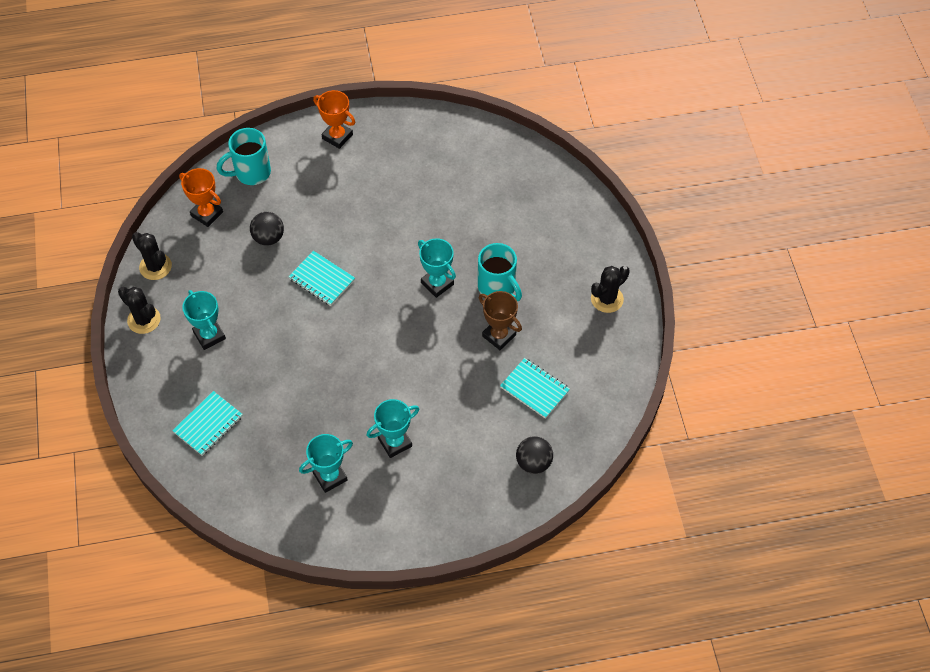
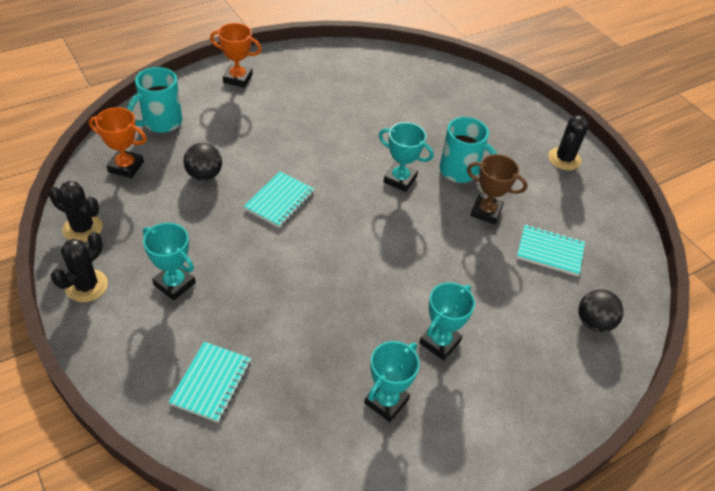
camera: 25 degrees left, 10 degrees down
black cactus [118,287,161,334] -> black cactus turned 75 degrees counterclockwise [51,232,108,302]
turquoise notebook [288,251,355,306] -> turquoise notebook turned 75 degrees counterclockwise [244,172,315,228]

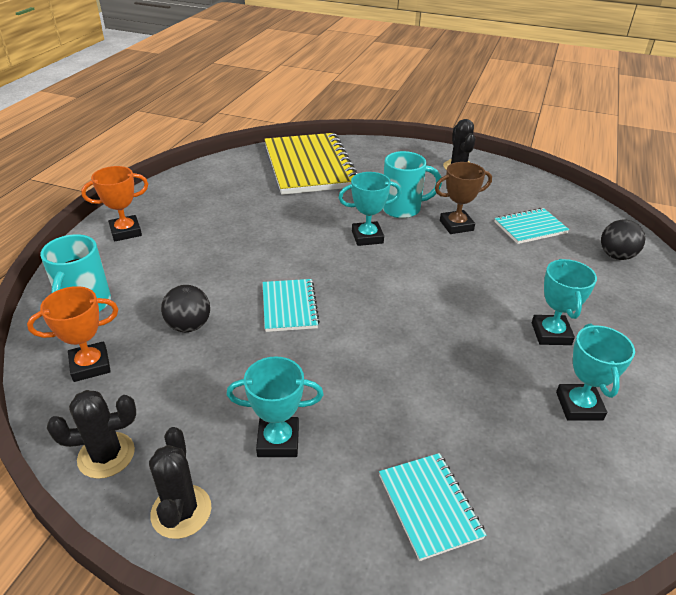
camera: 35 degrees left, 10 degrees down
none -> yellow notebook [264,133,358,195]

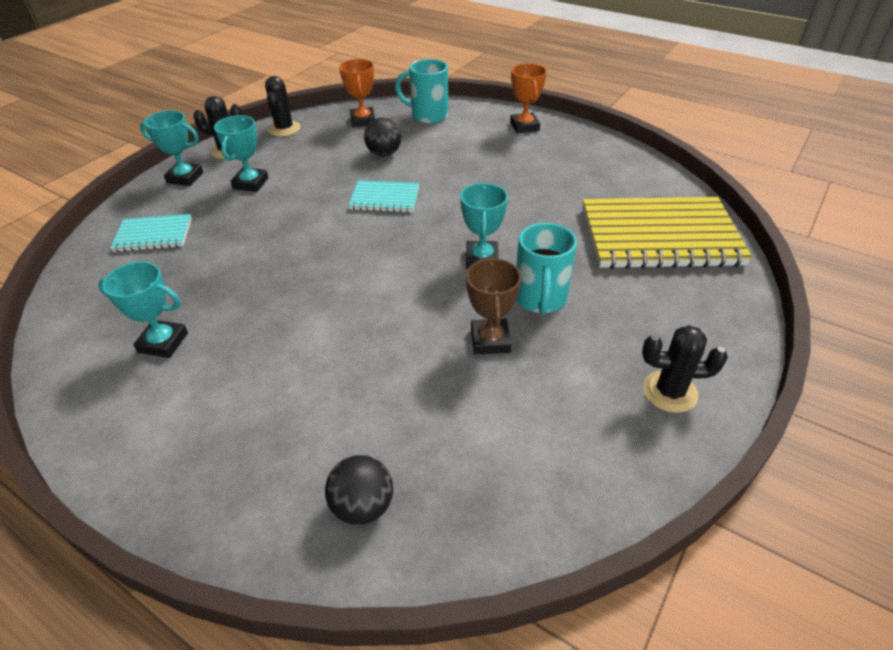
camera: 105 degrees right, 5 degrees up
turquoise notebook [494,208,569,244] -> none
turquoise trophy [532,259,597,345] -> turquoise trophy moved to [140,110,203,186]

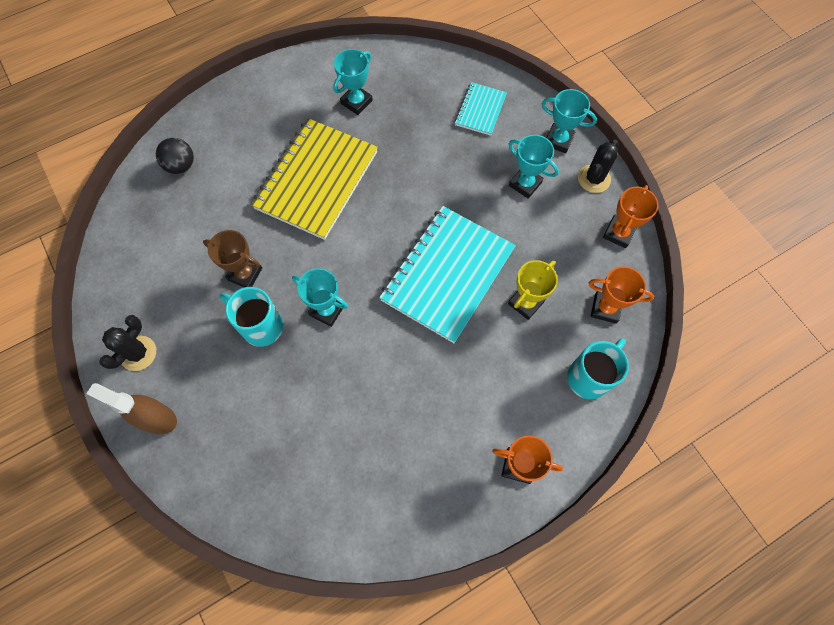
camera: 115 degrees right, 25 degrees up
turquoise trophy [140,110,203,186] -> turquoise trophy turned 75 degrees clockwise [542,89,597,153]
black cactus [265,76,301,137] -> orange trophy [603,185,658,248]
turquoise notebook [348,180,419,213] -> turquoise notebook [379,206,516,343], size x2.03
black ball [364,118,401,157] -> yellow trophy [508,260,558,320]
yellow notebook [583,197,752,269] -> yellow notebook moved to [251,118,378,240]
none -> brown spray bottle [86,383,177,434]

